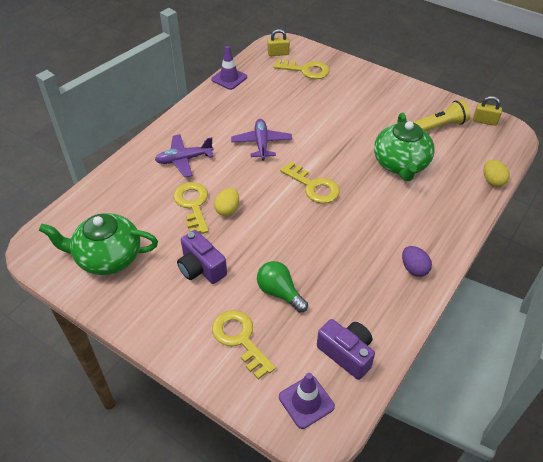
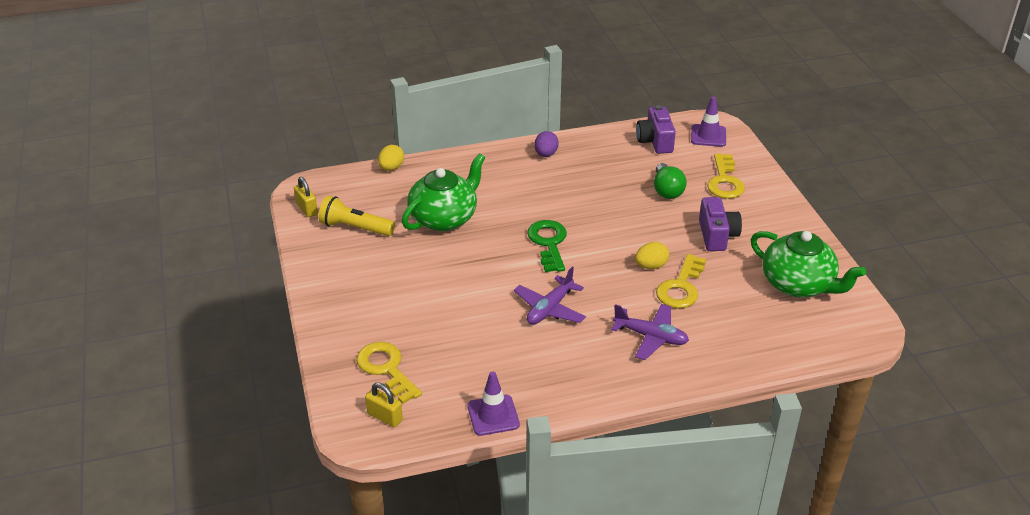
camera: 140 degrees left, 10 degrees down
yellow key [280,162,340,204] -> green key [527,220,567,272]

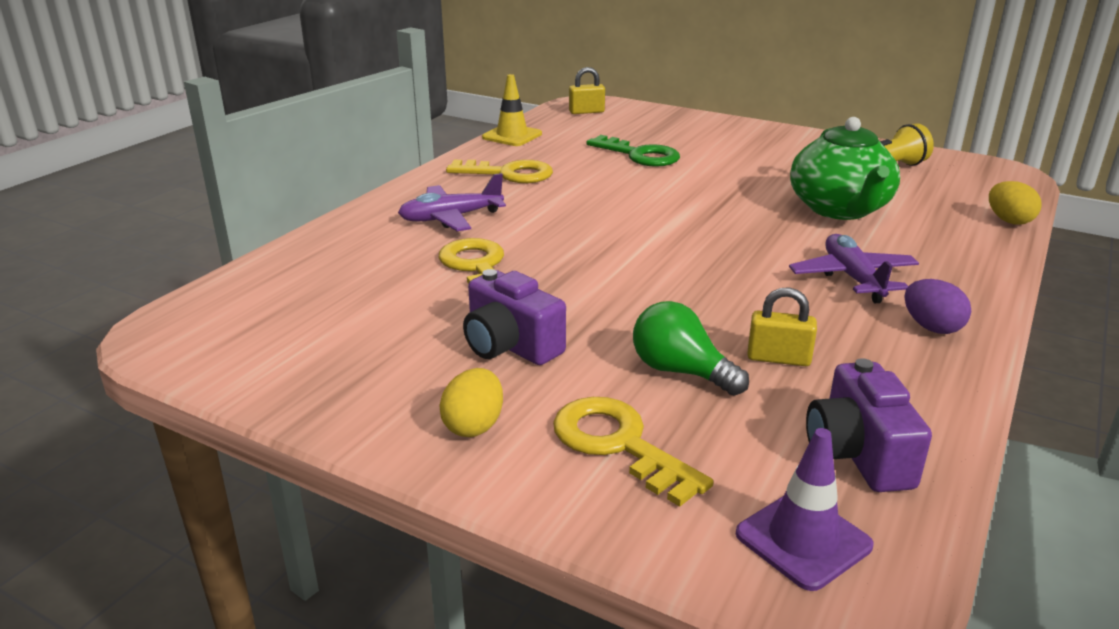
camera: 135 degrees right, 10 degrees down
yellow padlock [294,177,318,217] -> yellow padlock moved to [747,287,817,366]
yellow key [357,342,422,404] -> yellow key moved to [446,160,553,183]
purple traffic cone [467,371,520,436] -> yellow traffic cone [482,74,542,146]
purple plane [514,267,586,324] -> purple plane moved to [789,234,919,303]
green key [527,220,567,272] -> green key moved to [586,135,680,167]
yellow egg [635,242,669,269] -> yellow egg moved to [439,368,503,437]
purple camera [636,105,676,154] -> purple camera turned 135 degrees counterclockwise [806,358,932,492]
green teapot [750,231,866,297] -> none

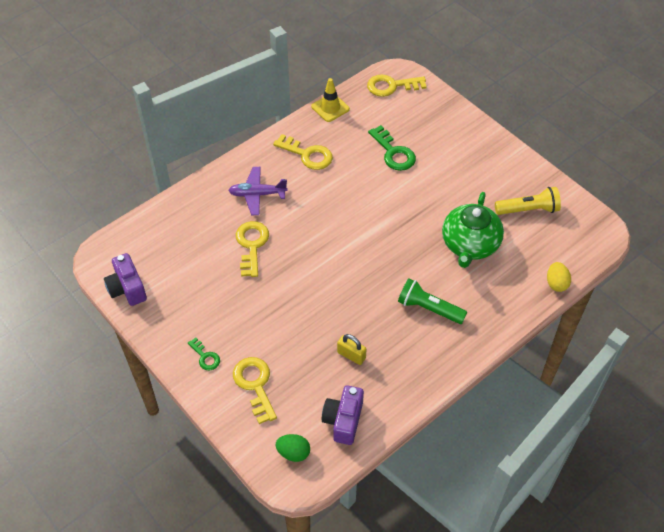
camera: 20 degrees right, 25 degrees up
yellow egg [439,368,503,437] -> green key [188,338,220,370]
purple camera [463,269,566,365] -> purple camera moved to [104,253,147,306]
yellow padlock [569,67,605,114] -> yellow key [367,74,427,97]
green light bulb [633,301,749,396] -> none
purple traffic cone [736,428,874,591] -> green egg [275,434,310,462]
purple plane [789,234,919,303] -> green flashlight [398,278,467,324]
purple egg [904,279,971,334] -> none

